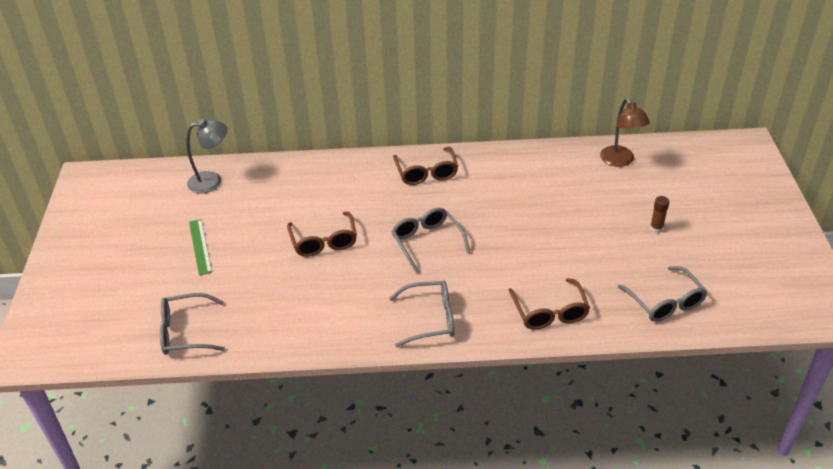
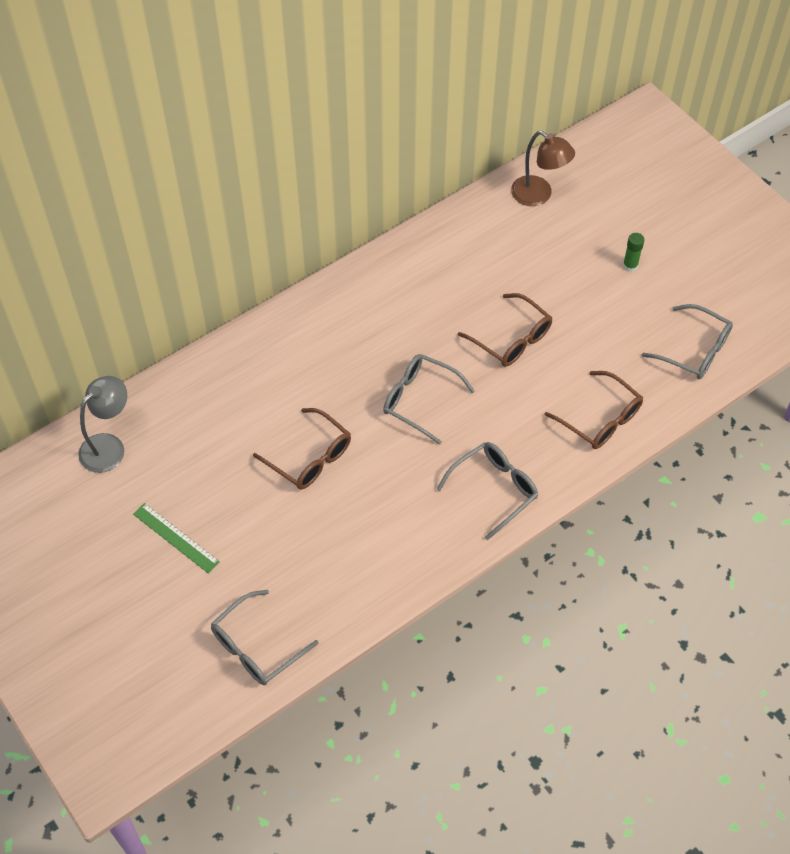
camera: 35 degrees left, 15 degrees up
brown glasses [393,147,458,185] -> brown glasses moved to [458,293,552,367]
brown glue stick [650,196,669,233] -> green glue stick [623,233,645,272]

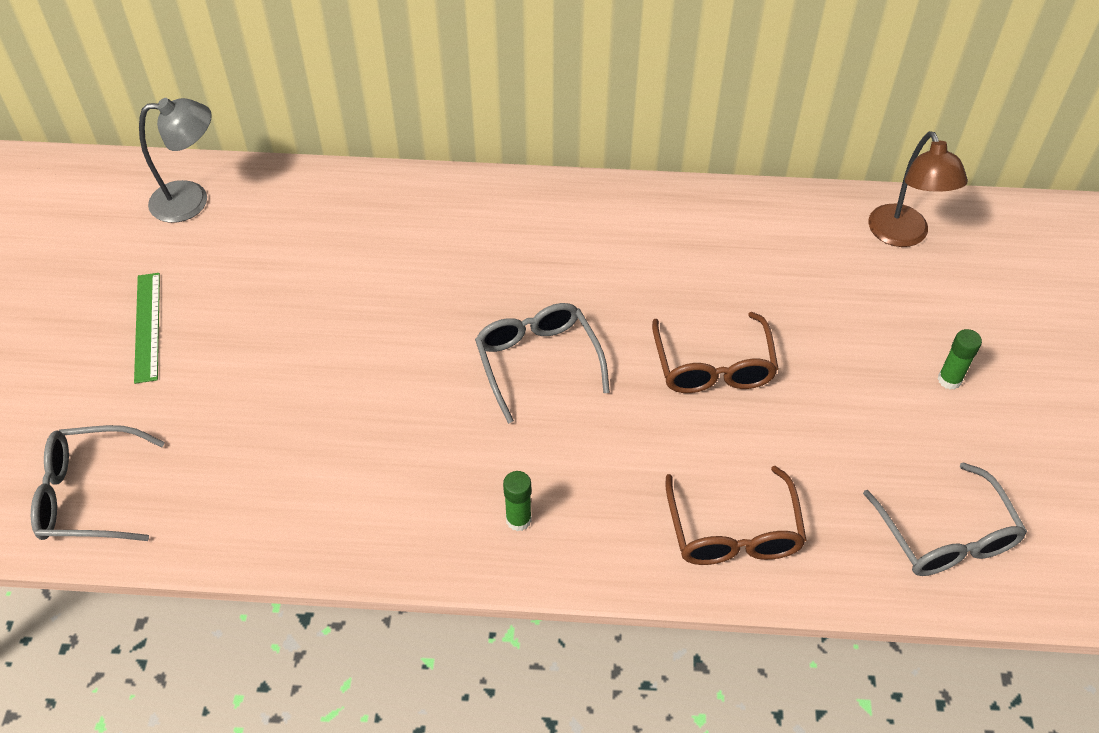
camera: 40 degrees right, 5 degrees down
brown glasses [253,408,351,489] -> none
grey glasses [437,442,538,540] -> green glue stick [503,471,532,531]

